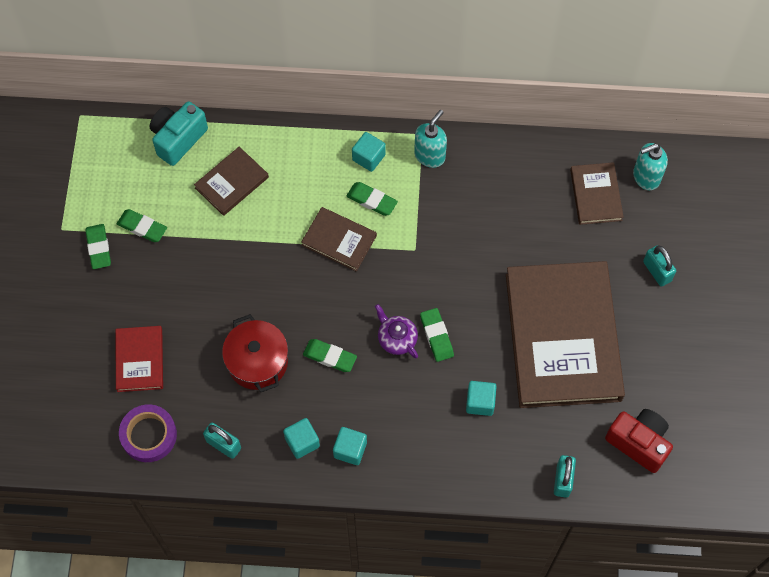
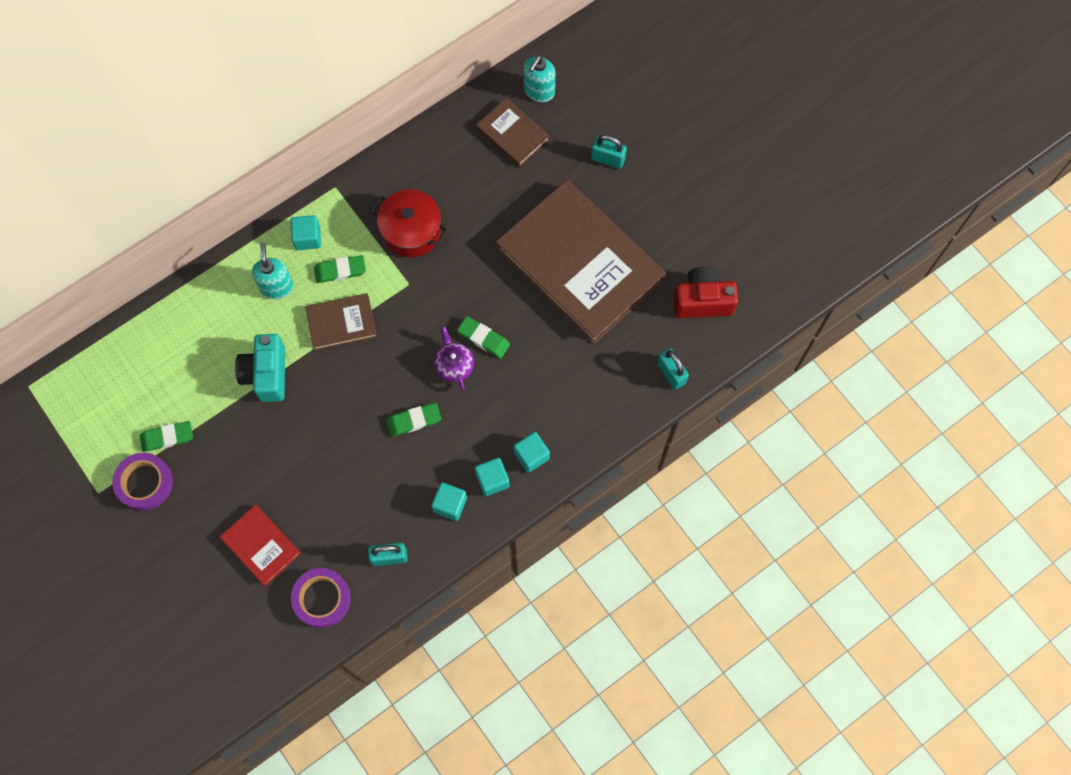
camera: 40 degrees left, 5 degrees up
green eraser [85,224,111,269] -> purple tape [112,453,173,511]
turquoise camera [149,101,208,166] -> turquoise camera moved to [235,334,285,402]
brown book [194,147,269,216] -> none
red pot [222,314,288,392] -> red pot moved to [370,189,449,257]
purple teapot [375,304,418,358] -> purple teapot turned 60 degrees clockwise [434,326,474,390]
turquoise soap dispenser [414,110,447,168] -> turquoise soap dispenser moved to [252,243,294,299]
turquoise cube [466,381,497,416] -> turquoise cube moved to [513,432,550,473]

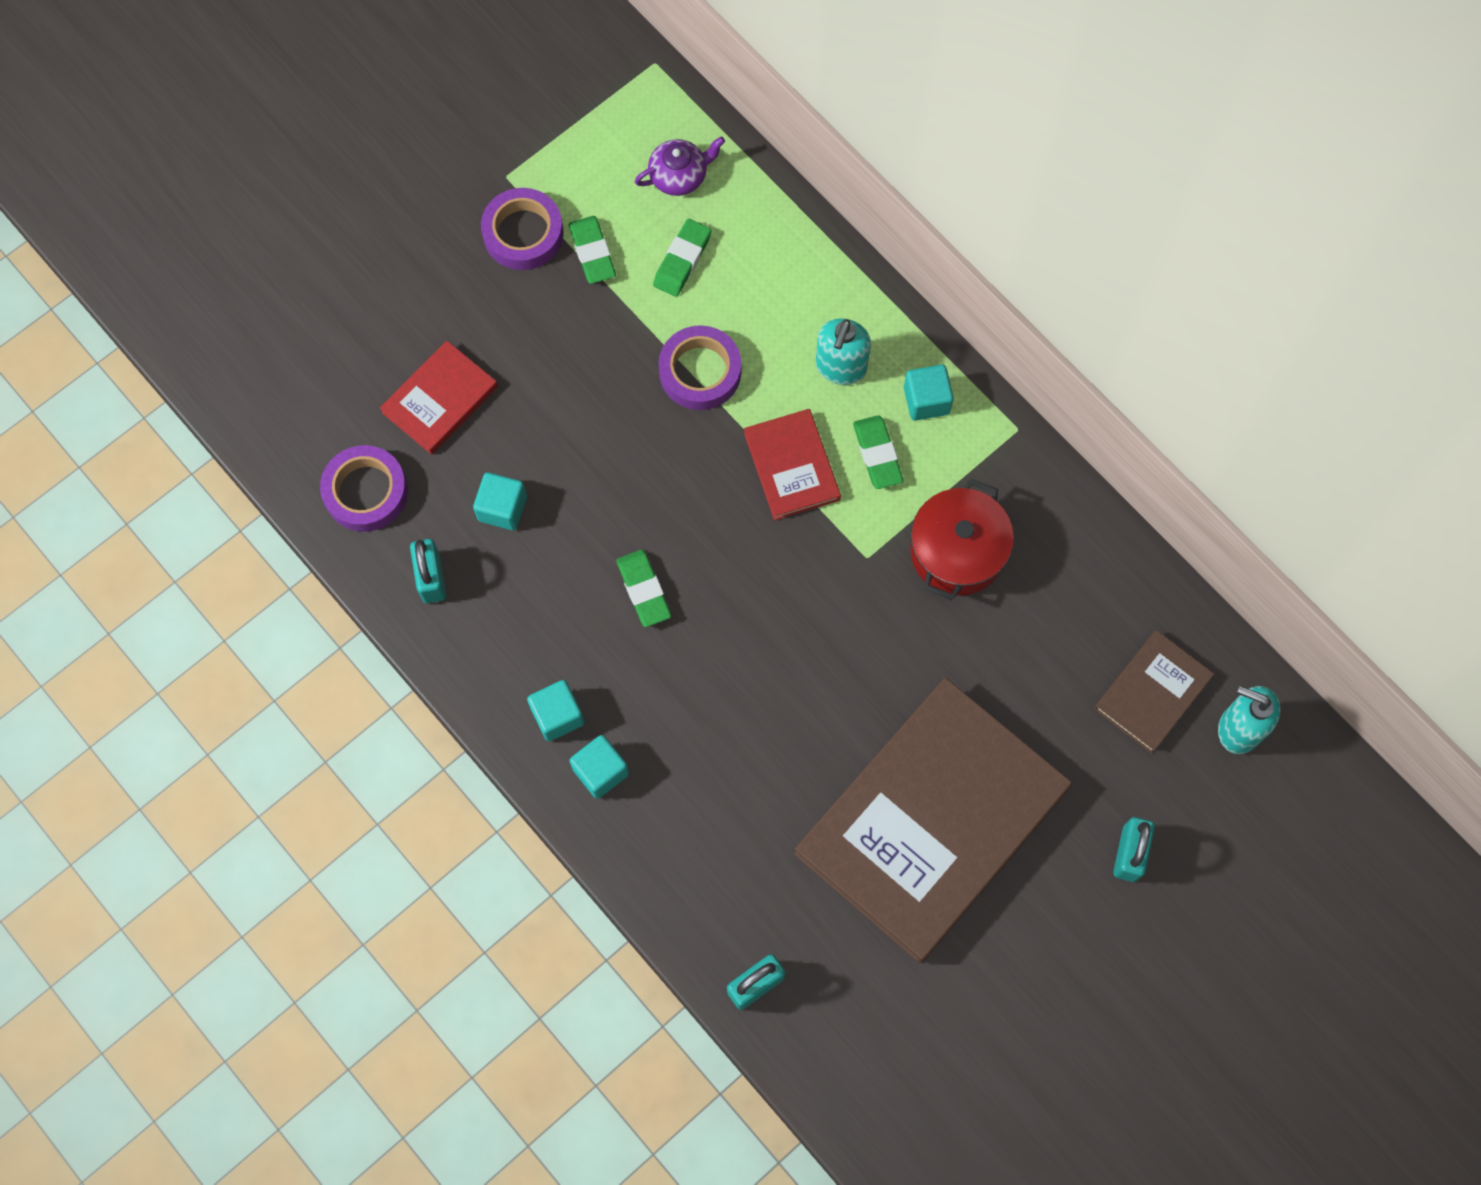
camera: 85 degrees right, 0 degrees up
turquoise camera [235,334,285,402] -> purple tape [659,325,741,410]
turquoise soap dispenser [252,243,294,299] -> turquoise soap dispenser turned 120 degrees clockwise [816,319,871,385]
brown book [305,293,377,350] -> red book [744,409,841,520]
turquoise cube [431,482,467,521] -> turquoise cube moved to [473,473,527,530]
purple teapot [434,326,474,390] -> purple teapot moved to [635,136,725,196]
green eraser [457,316,510,359] -> green eraser moved to [653,219,711,297]
red camera [674,266,738,318] -> none

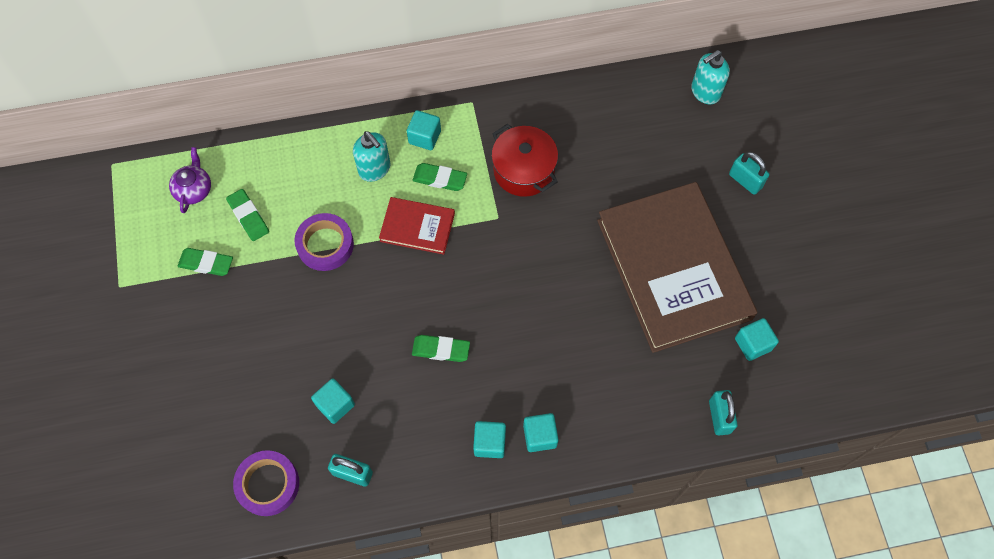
camera: 60 degrees left, 5 degrees down
red book [380,340,498,455] -> none
purple tape [481,188,564,270] -> none
brown book [1094,630,1214,753] -> none
none -> turquoise cube [735,318,779,361]

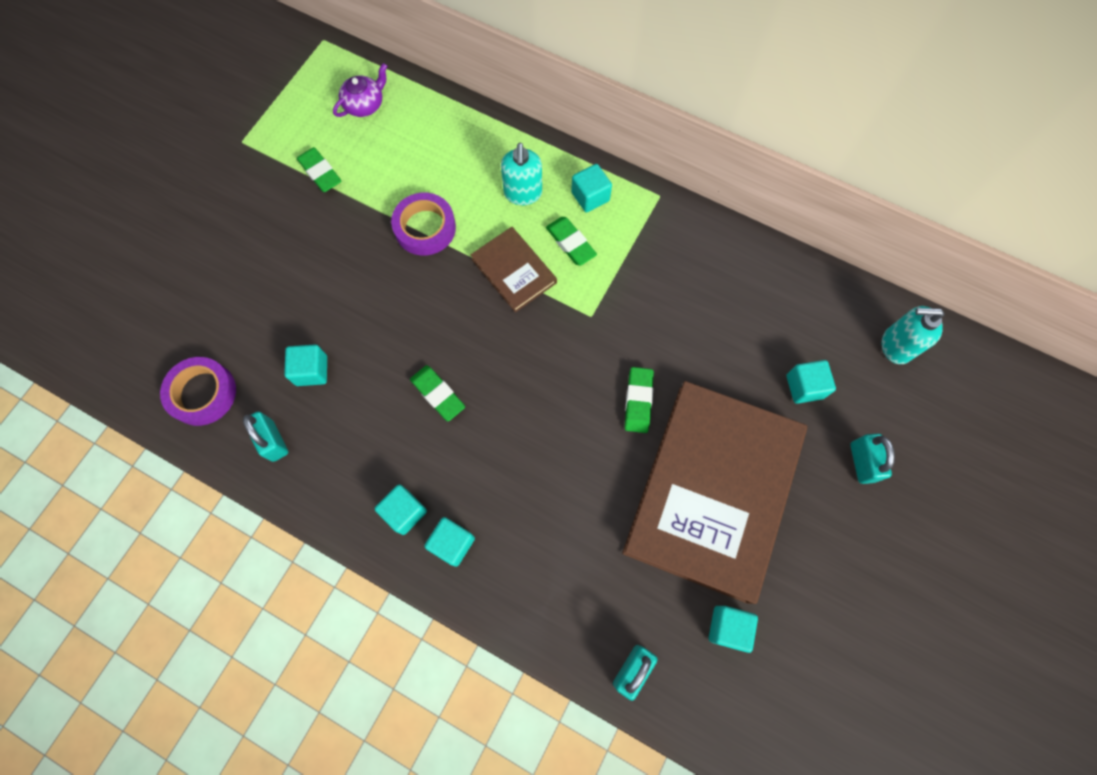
camera: 40 degrees right, 5 degrees up
green eraser [226,189,269,241] -> green eraser moved to [625,367,654,433]
red book [379,197,455,255] -> brown book [471,227,557,312]
red pot [491,124,558,197] -> none
none -> turquoise cube [786,360,836,404]

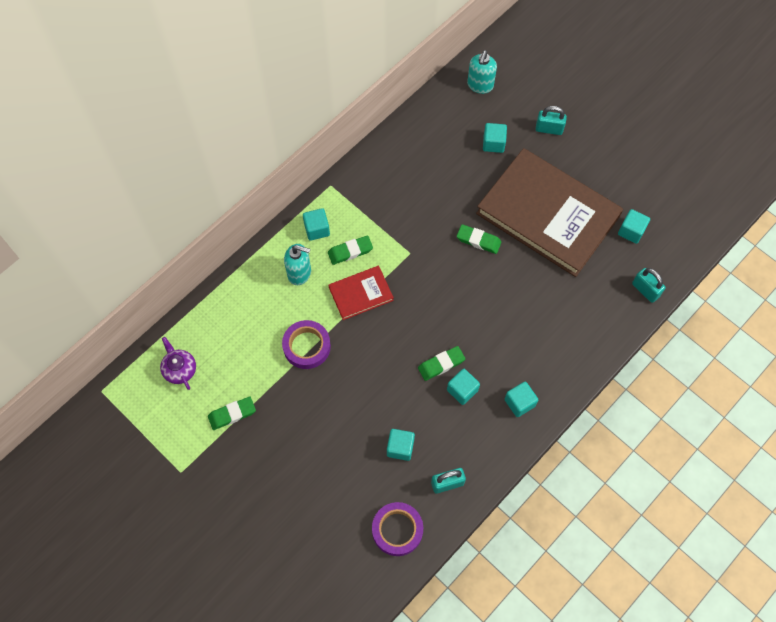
camera: 75 degrees left, 5 degrees down
turquoise cube [424,517,475,567] -> turquoise cube moved to [447,369,480,405]
brown book [471,227,557,312] -> red book [329,266,394,320]

